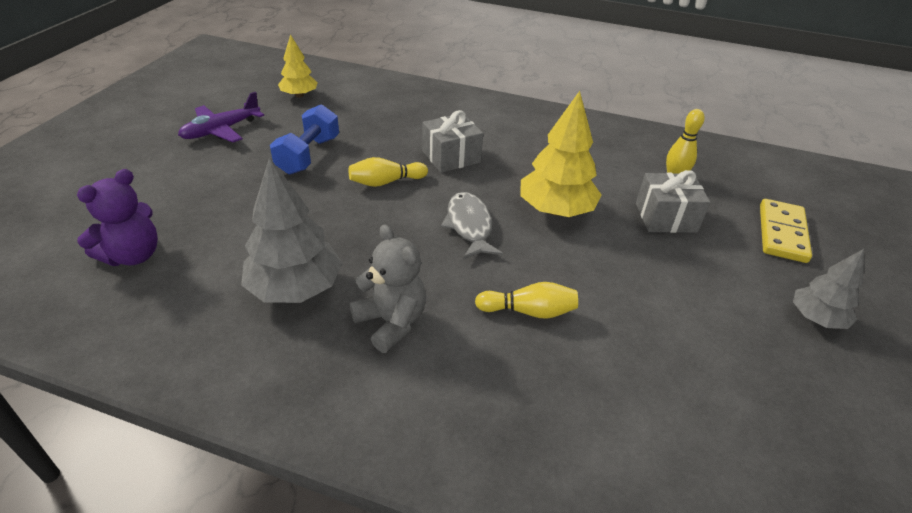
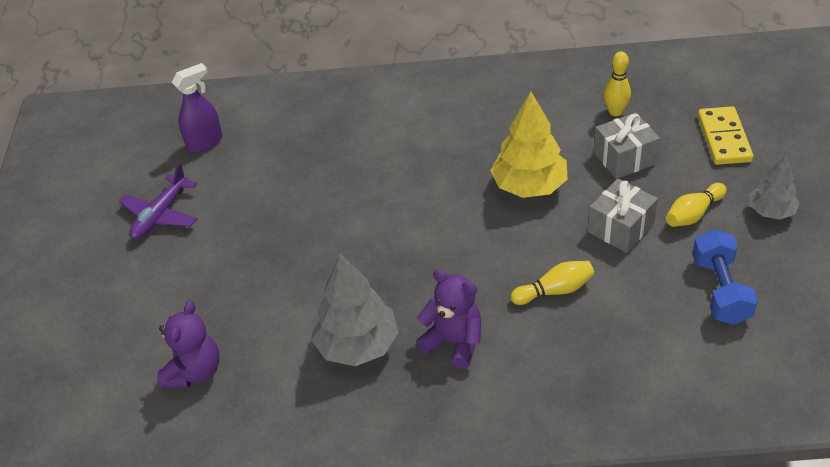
camera: 15 degrees left, 5 degrees up
blue dumbbell [270,104,339,175] -> blue dumbbell moved to [692,229,758,325]
yellow tree [278,34,318,98] -> purple spray bottle [172,63,222,153]
yellow bowling pin [349,157,428,187] -> yellow bowling pin moved to [666,183,727,227]
grey teddy bear [350,224,426,353] -> purple teddy bear [416,269,481,369]
grey gift [423,110,483,173] -> grey gift moved to [588,178,658,253]
grey fish [441,192,503,259] -> none

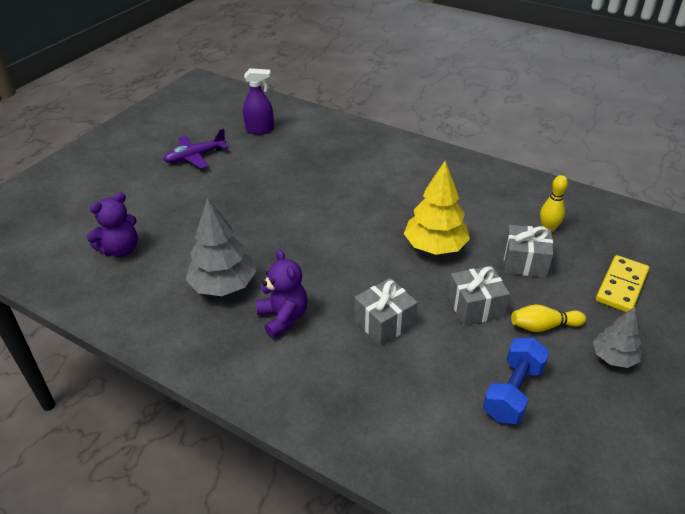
camera: 30 degrees right, 5 degrees down
yellow bowling pin [511,261,594,305] -> grey gift [354,278,418,346]

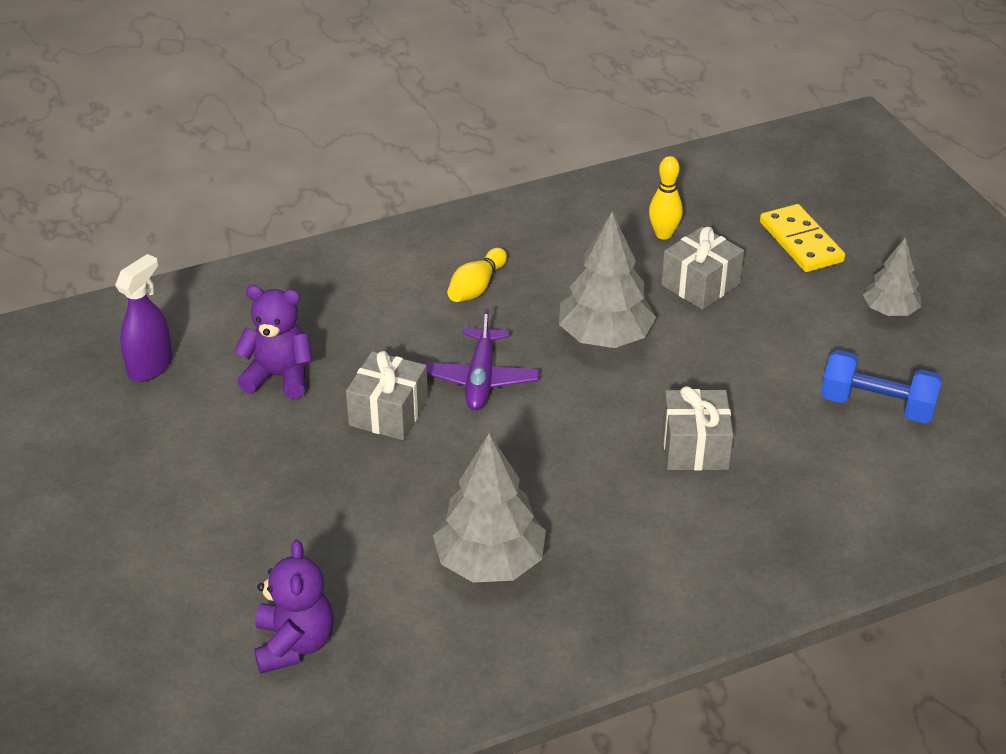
camera: 55 degrees left, 0 degrees up
purple plane [163,129,228,169] -> purple plane moved to [423,308,540,410]
purple teddy bear [256,249,308,338] -> purple teddy bear moved to [234,285,313,399]
yellow tree [404,161,470,255] -> grey tree [559,212,656,348]
grey gift [448,266,510,326] -> grey gift moved to [346,351,428,440]
blue dumbbell [483,338,550,424] -> blue dumbbell turned 45 degrees counterclockwise [821,350,943,424]
yellow bowling pin [511,304,586,332] -> yellow bowling pin moved to [447,248,507,302]

